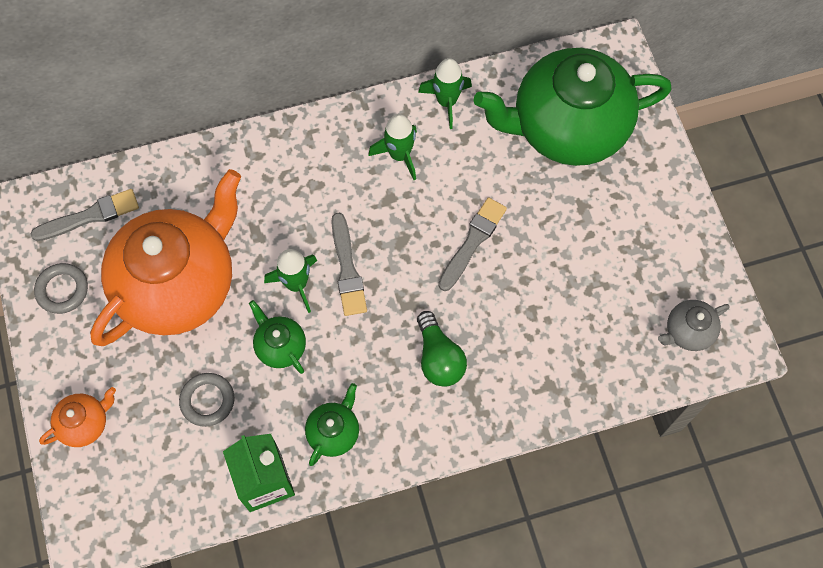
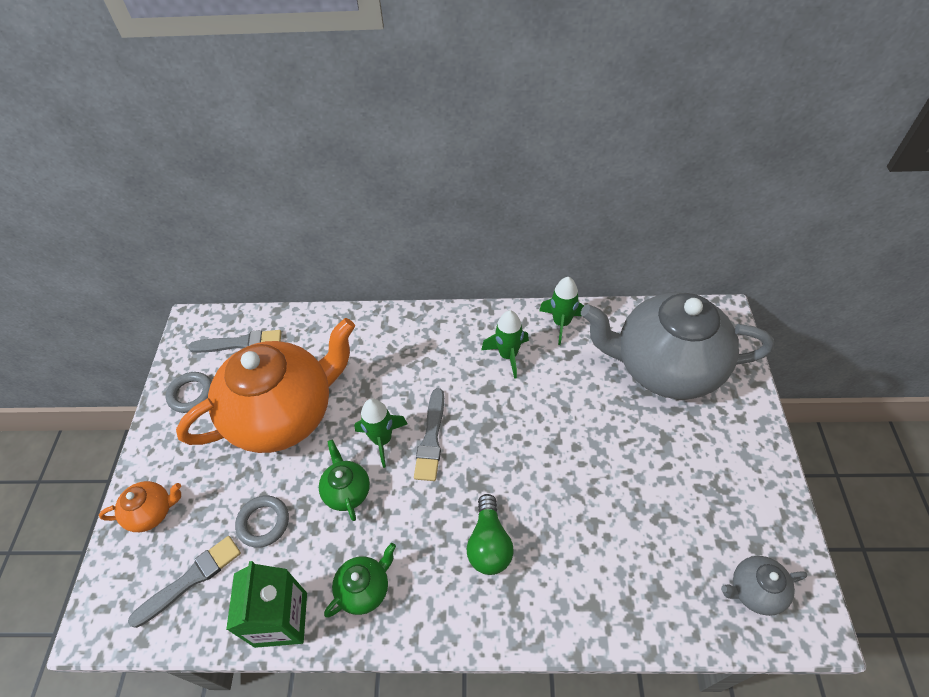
camera: 20 degrees right, 15 degrees down
grey brush [438,197,507,291] -> grey brush moved to [128,536,241,628]
green teapot [473,48,672,166] -> grey teapot [581,293,774,399]

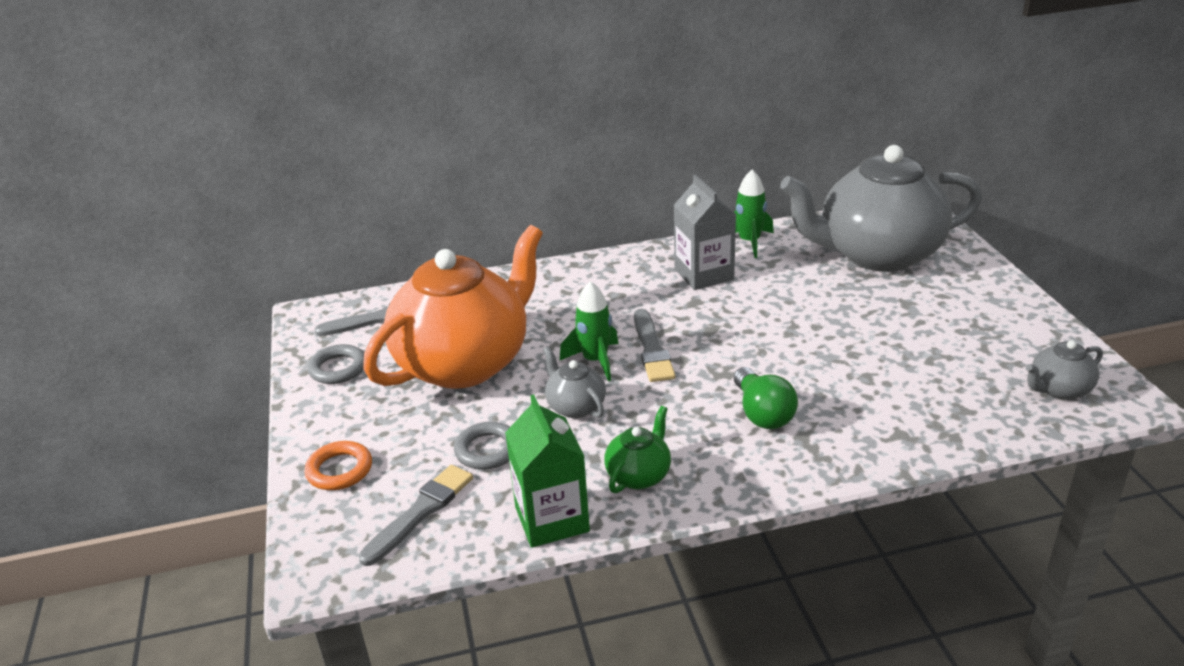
camera: 15 degrees left, 20 degrees down
orange teapot [99,481,181,532] -> orange ring [304,441,372,490]
green teapot [319,440,370,521] -> grey teapot [543,346,606,418]
green rocket [481,310,529,379] -> grey carton [674,175,736,290]

